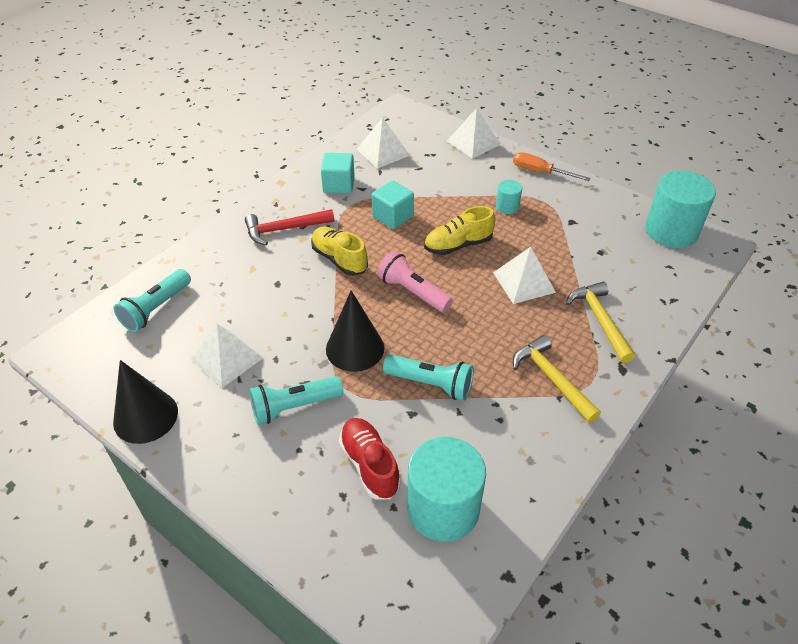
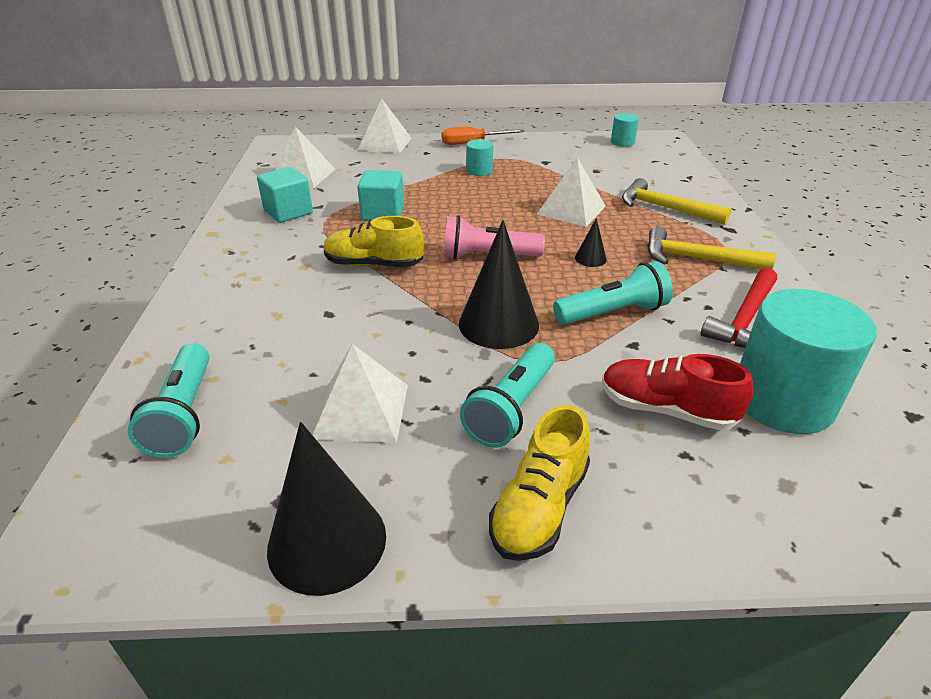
camera: 40 degrees left, 10 degrees down
red hammer [245,209,334,245] -> red hammer moved to [701,268,777,348]
yellow shoe [424,206,495,255] -> yellow shoe moved to [489,405,590,561]
turquoise cylinder [645,171,716,248] -> turquoise cylinder [611,113,639,147], size x0.47
none -> black cone [575,218,607,267]

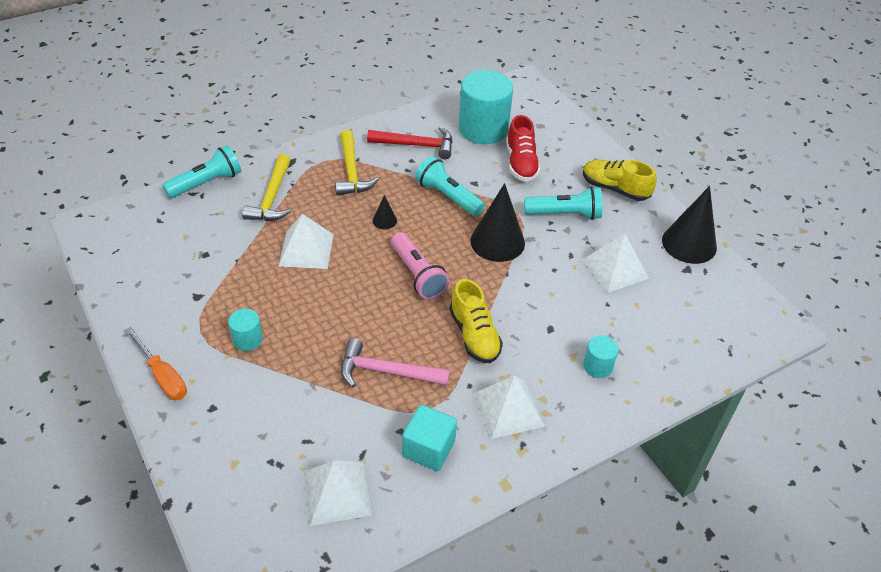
camera: 120 degrees left, 10 degrees up
turquoise flashlight [128,343,210,458] -> turquoise flashlight moved to [162,145,241,198]
turquoise cube [357,170,404,221] -> pink hammer [341,339,450,387]
white pyramid [358,98,411,153] -> white pyramid moved to [474,375,545,439]
yellow shoe [489,405,590,561] -> yellow shoe turned 150 degrees counterclockwise [583,160,657,201]
turquoise cylinder [611,113,639,147] -> turquoise cylinder moved to [583,335,619,378]

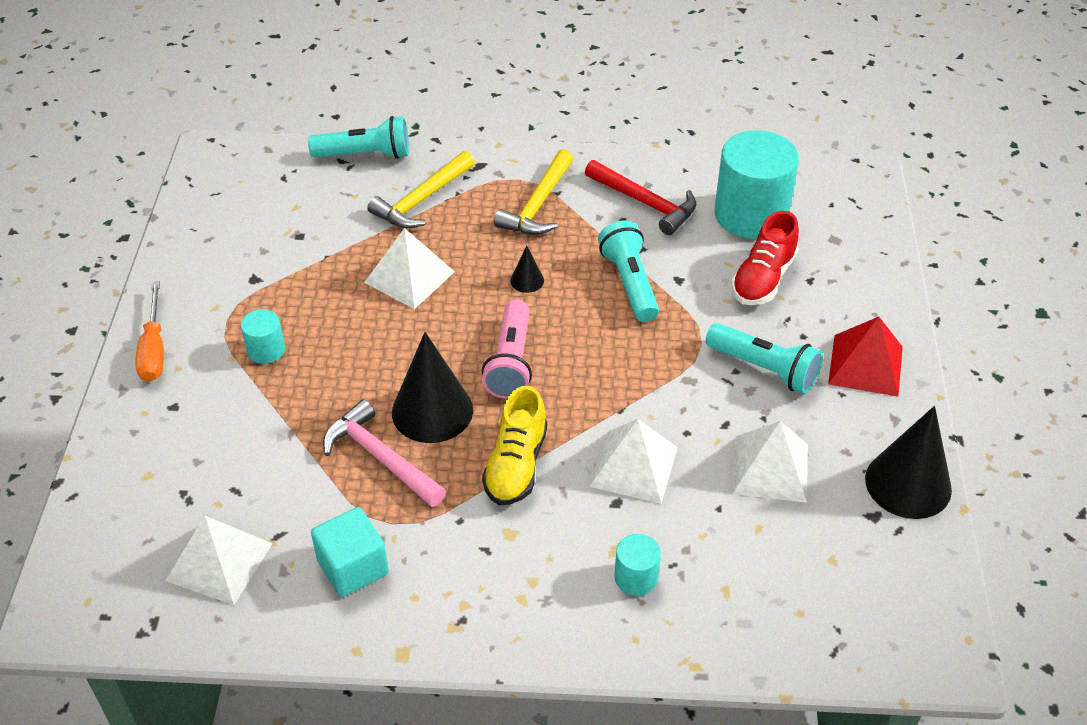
camera: 35 degrees right, 0 degrees up
black cone [470,183,525,262] -> black cone moved to [392,332,473,443]
white pyramid [474,375,545,439] -> white pyramid moved to [589,419,678,504]
yellow shoe [583,160,657,201] -> red pyramid [828,317,903,397]

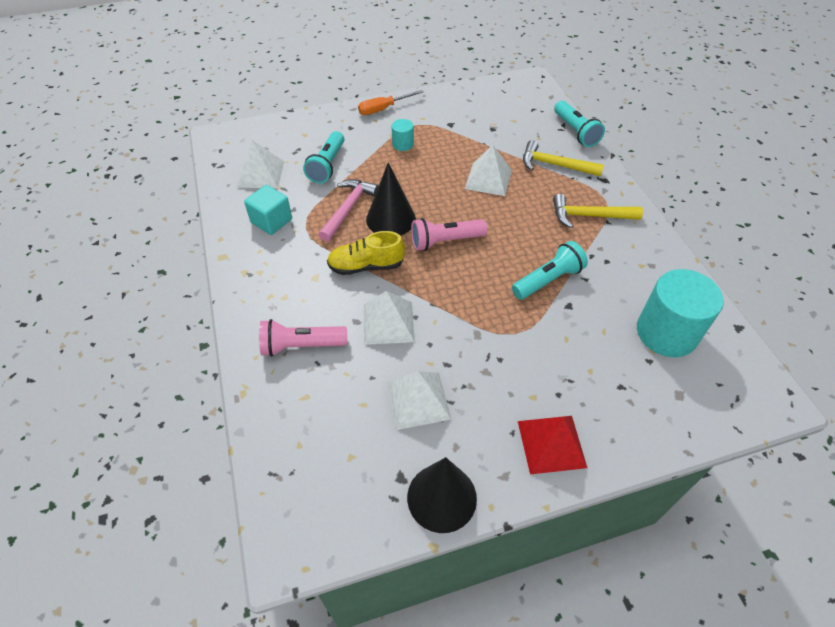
camera: 70 degrees right, 5 degrees up
black cone [510,246,544,293] -> none
red hammer [585,160,697,235] -> none
turquoise cylinder [614,534,661,596] -> pink flashlight [259,319,347,357]
turquoise flashlight [706,323,823,394] -> turquoise flashlight moved to [303,131,344,184]
red shoe [731,211,799,305] -> none

